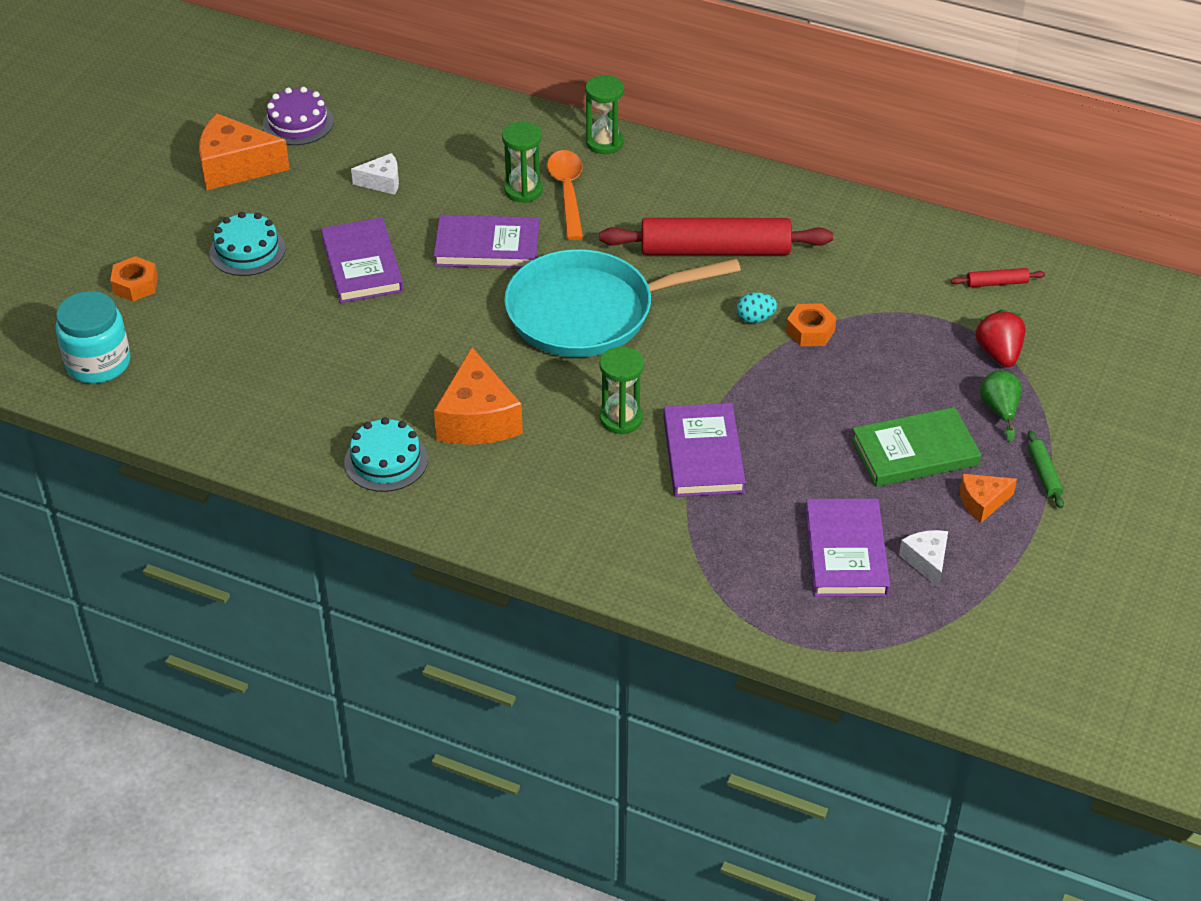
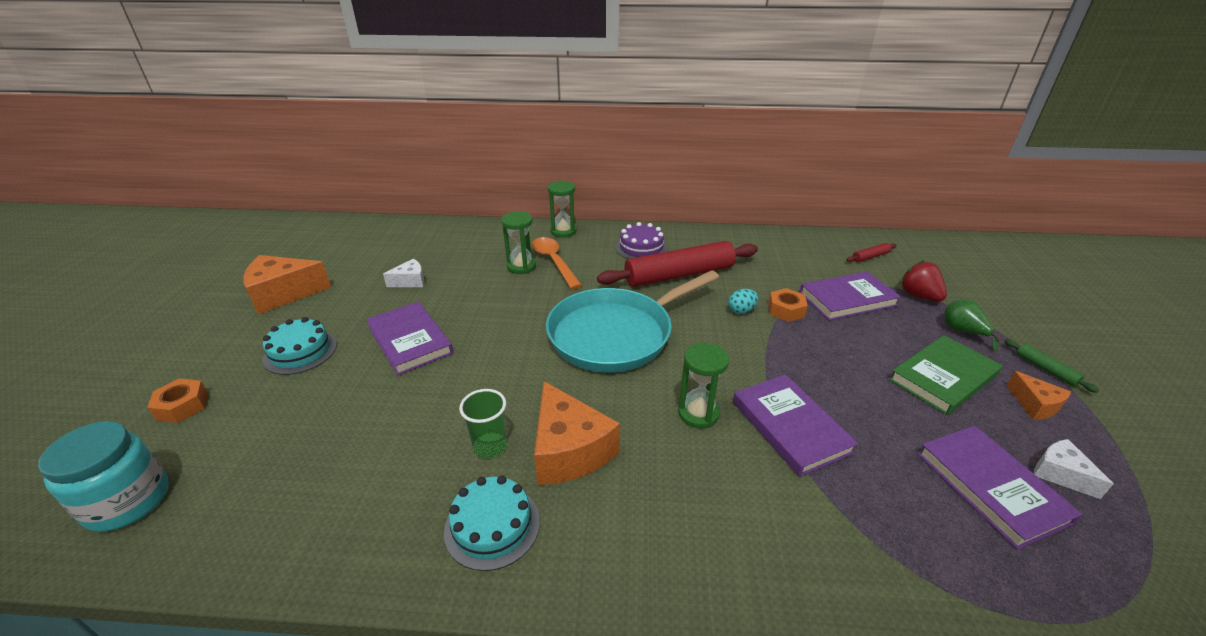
camera: 20 degrees left, 10 degrees down
purple cake [262,87,334,145] -> purple cake moved to [616,222,668,259]
purple book [434,215,539,269] -> purple book moved to [799,271,901,321]
orange cheese [960,474,1017,523] -> orange cheese turned 75 degrees counterclockwise [1006,371,1071,420]
none -> green cup [459,389,507,458]

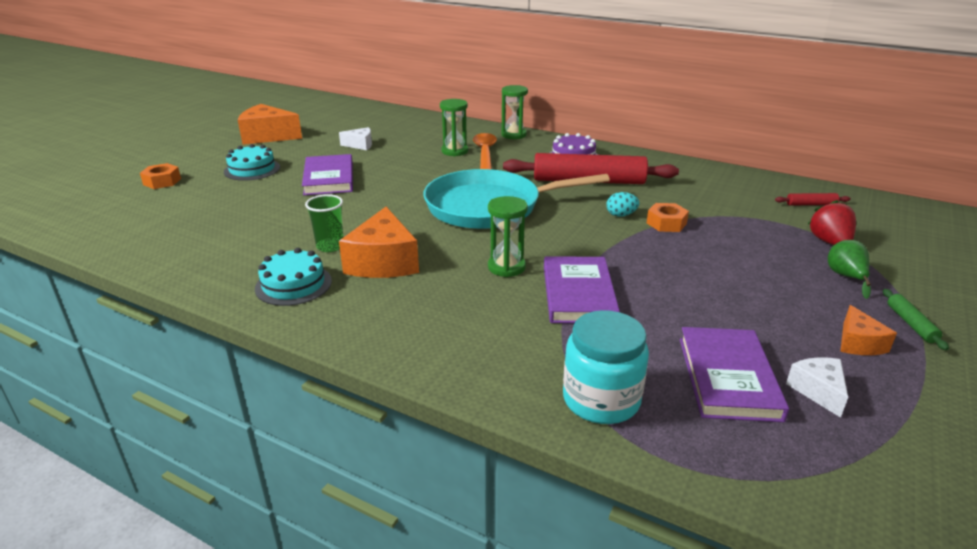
camera: 25 degrees right, 5 degrees down
turquoise jar [38,421,169,532] -> turquoise jar moved to [563,310,649,424]
purple book [799,271,901,321] -> none
green book [889,335,1003,415] -> none

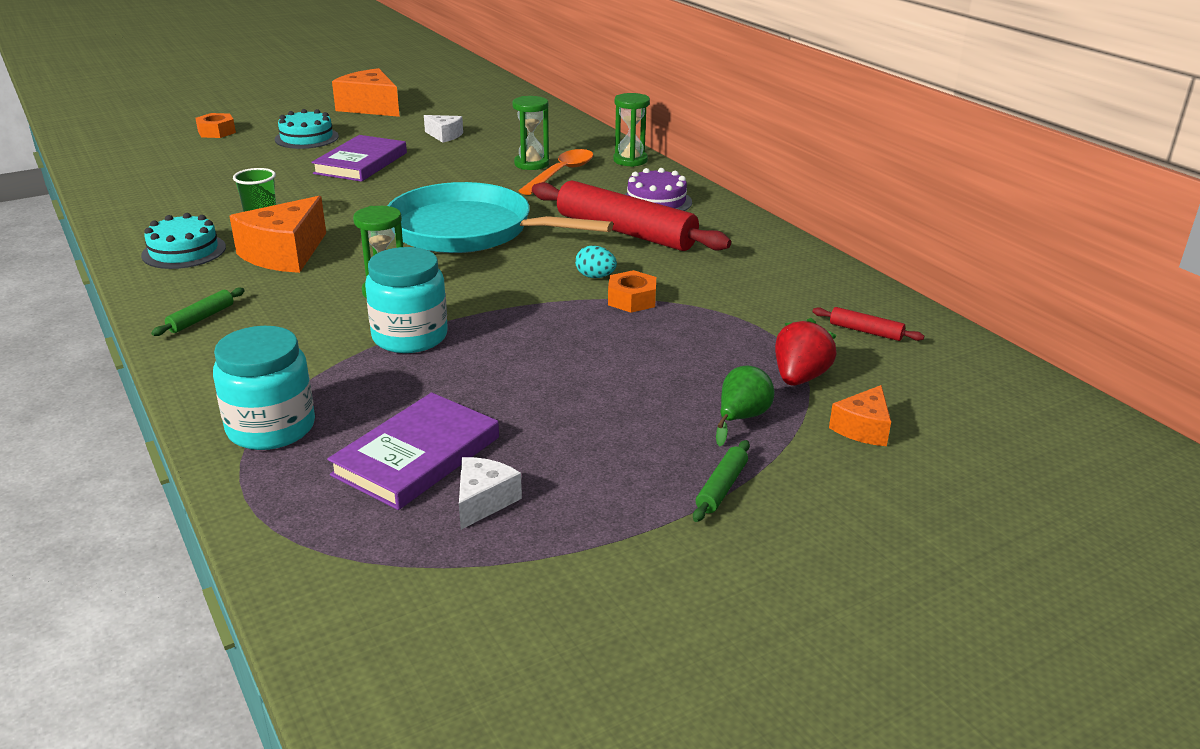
camera: 30 degrees right, 0 degrees up
purple book [544,256,620,323] -> turquoise jar [365,247,448,353]
orange cheese [840,305,897,355] -> orange cheese moved to [829,385,891,446]
none -> green rolling pin [151,287,245,336]

